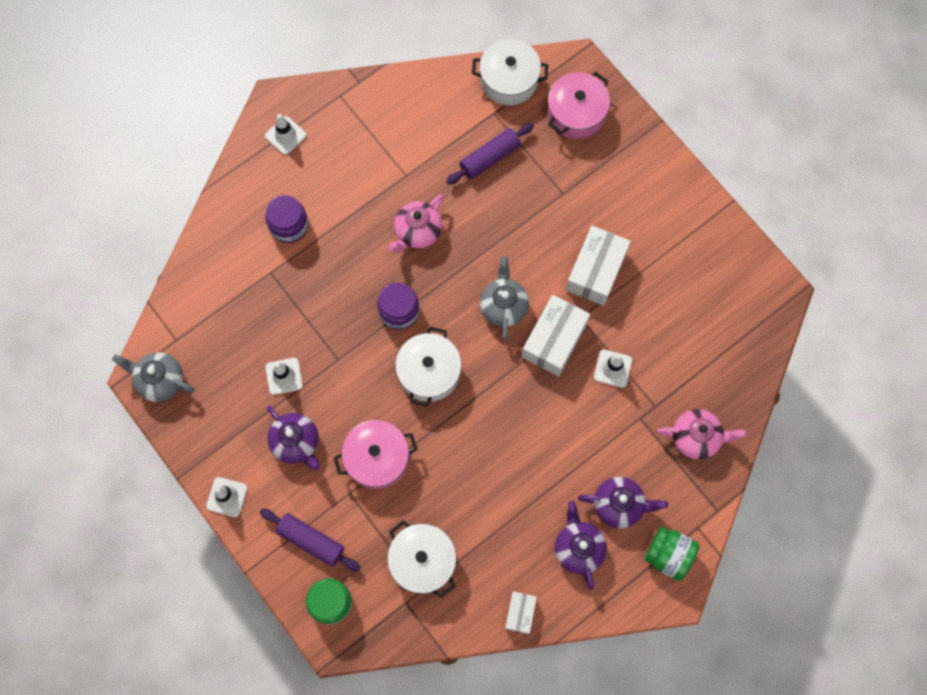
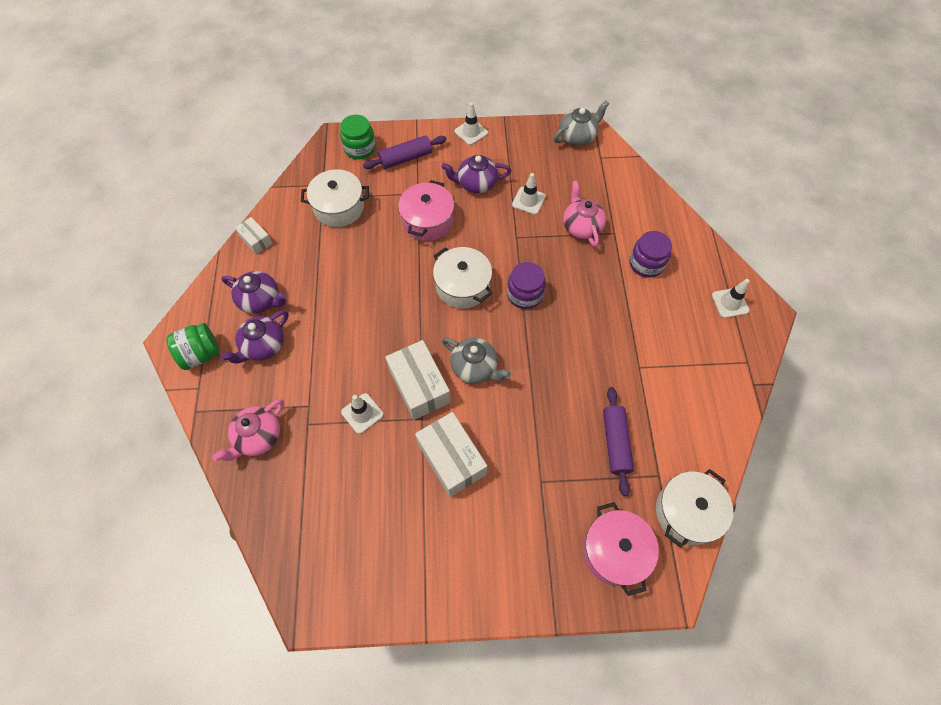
camera: 125 degrees right, 10 degrees down
pink teapot [388,194,444,252] -> pink teapot moved to [563,181,606,247]

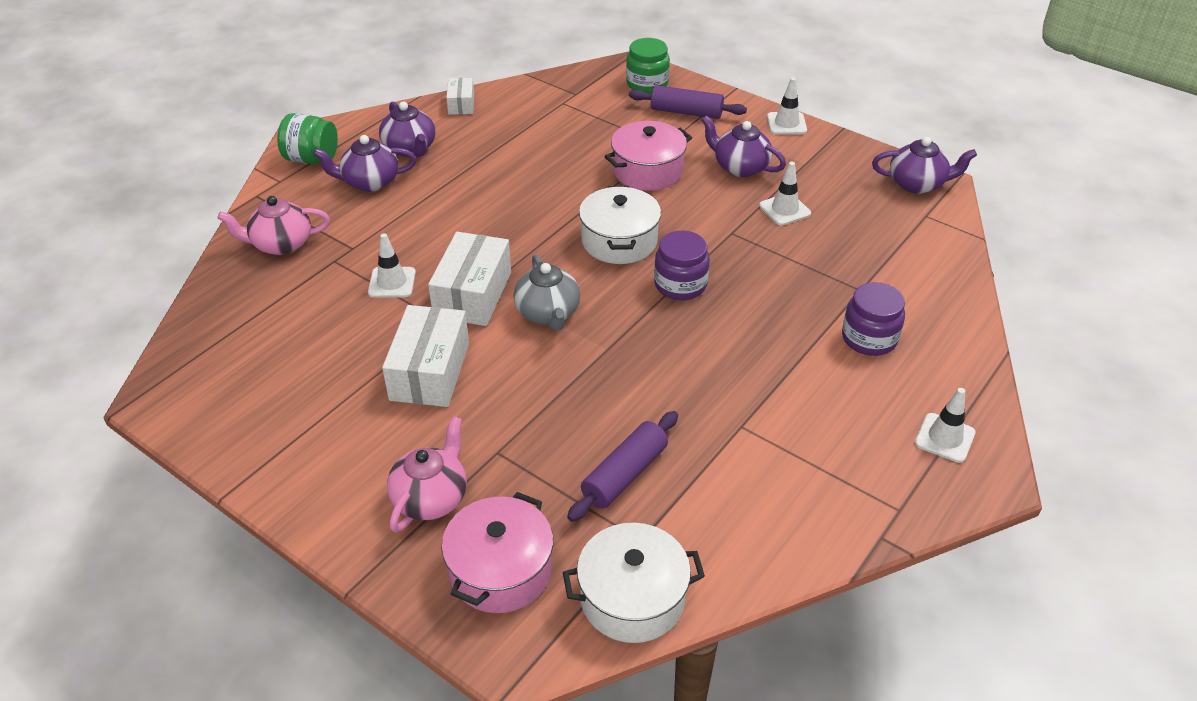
camera: 40 degrees right, 20 degrees down
white pot [301,169,369,227] -> none
grey teapot [553,101,609,146] -> purple teapot [872,137,977,194]
pink teapot [563,181,606,247] -> pink teapot moved to [387,416,467,533]

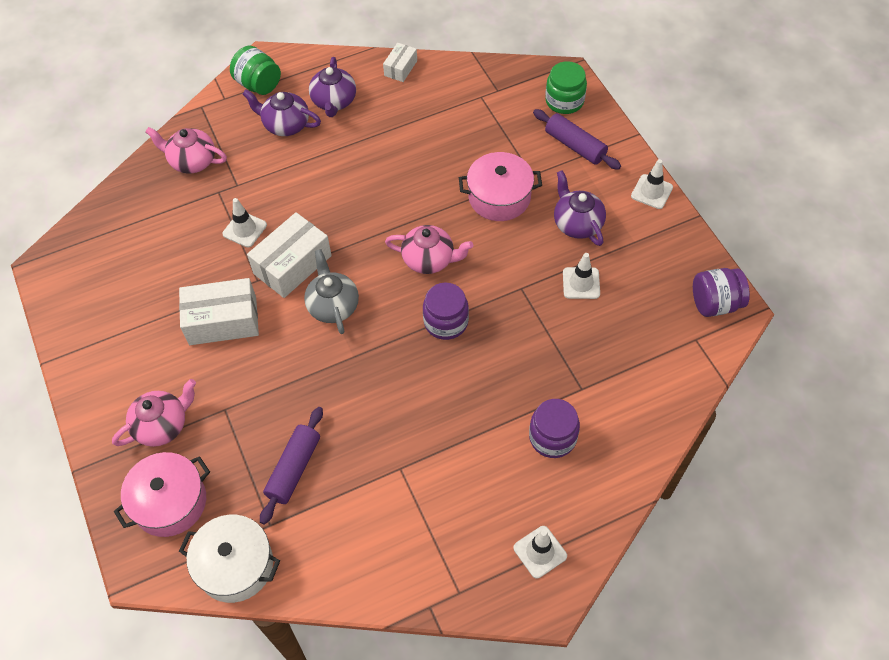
camera: 30 degrees right, 15 degrees up
white box [382,305,469,407] -> white box turned 45 degrees clockwise [179,278,259,345]
grey teapot [513,254,580,331] -> grey teapot turned 150 degrees clockwise [304,249,359,334]
purple rolling pin [567,411,678,522] -> purple rolling pin turned 45 degrees counterclockwise [260,407,323,525]
white pot [579,186,661,264] -> pink teapot [385,225,473,274]
purple teapot [872,137,977,194] -> purple jar [693,268,750,317]

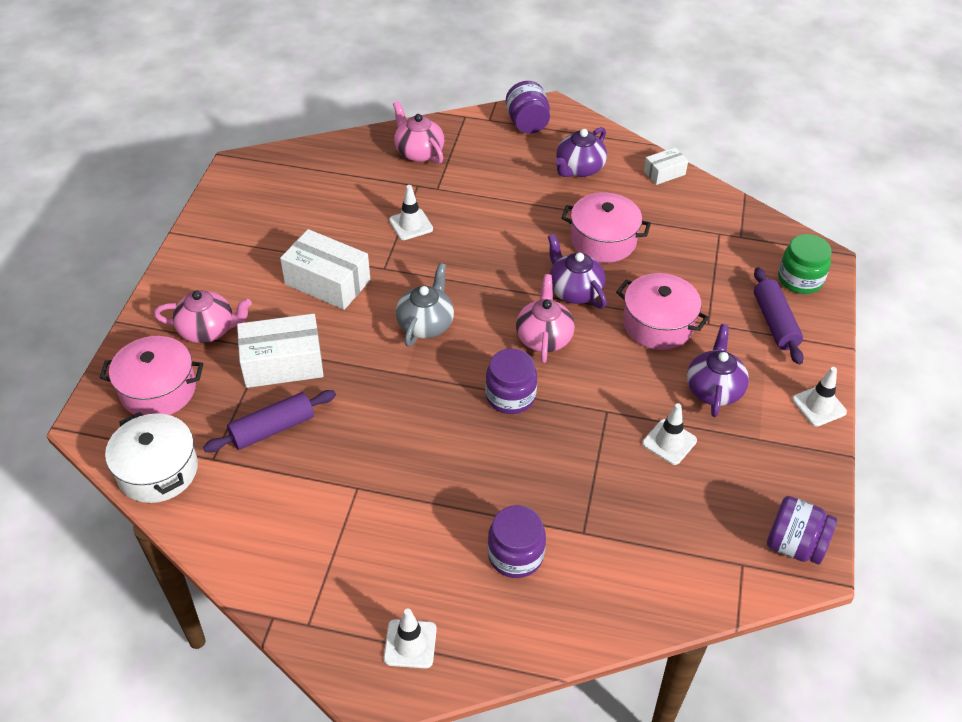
camera: 35 degrees right, 10 degrees down
green jar [230,46,281,95] -> purple jar [506,81,550,134]
purple teapot [243,90,321,136] -> purple teapot moved to [548,234,607,309]
white box [247,212,332,298] -> white box moved to [237,314,324,388]
pink teapot [385,225,473,274] -> pink teapot turned 135 degrees counterclockwise [516,274,575,363]
none -> pink pot [561,193,651,263]

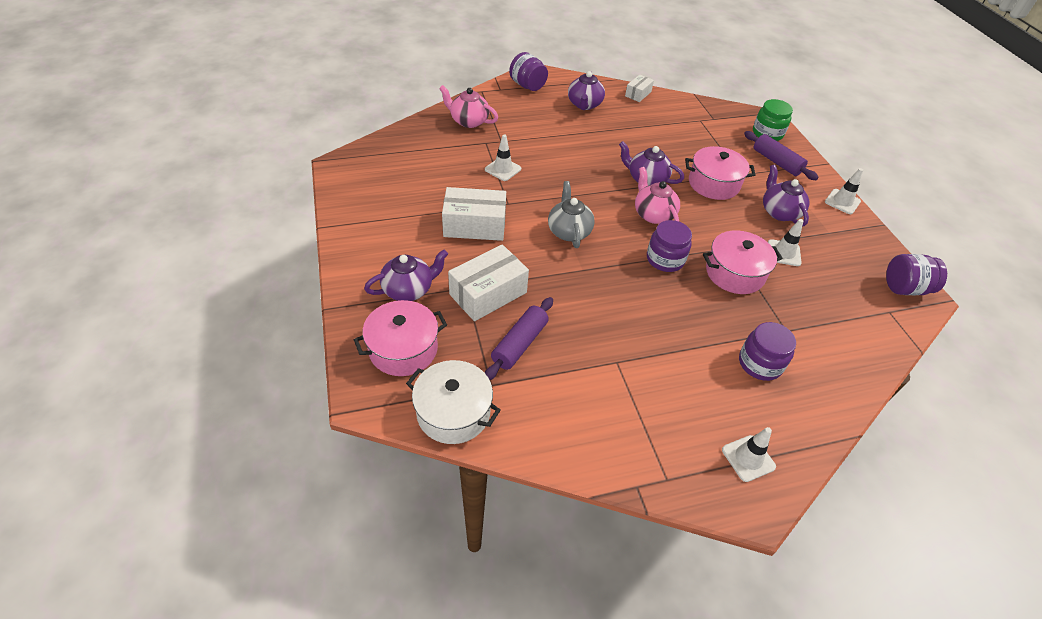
camera: 30 degrees left, 0 degrees up
pink teapot [154,290,252,343] -> purple teapot [364,250,448,301]
pink pot [561,193,651,263] -> pink pot moved to [703,230,783,294]

